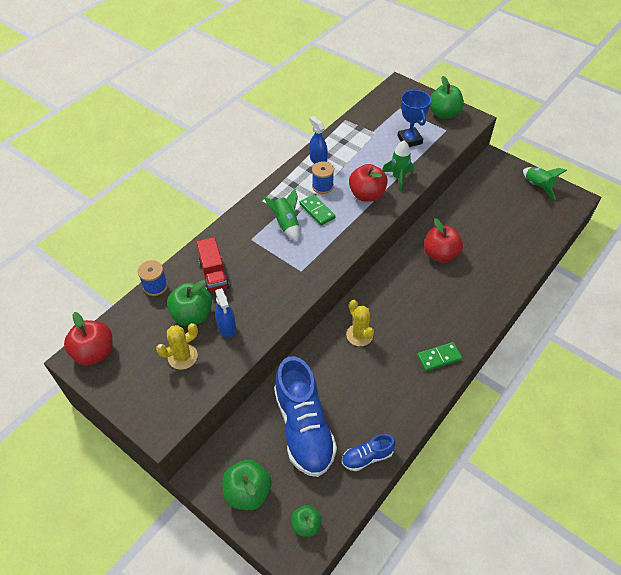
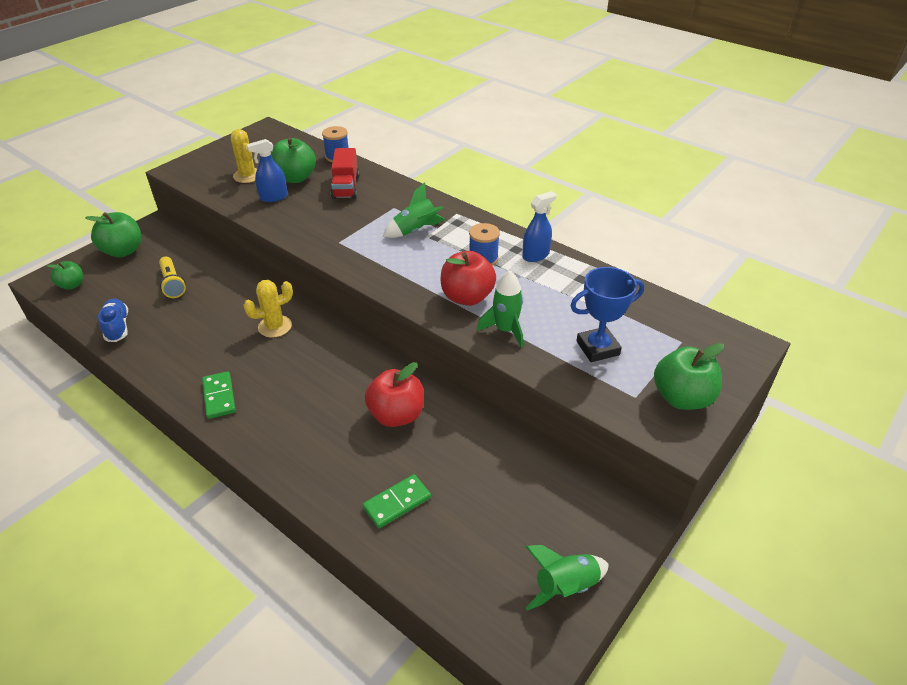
camera: 90 degrees right, 10 degrees down
red apple [64,312,113,366] -> none
red truck [196,237,230,293] -> red truck turned 75 degrees counterclockwise [331,148,359,199]
blue shoe [274,356,337,477] -> yellow flashlight [159,257,186,298]
green domino [300,194,335,226] -> green domino moved to [362,474,431,528]

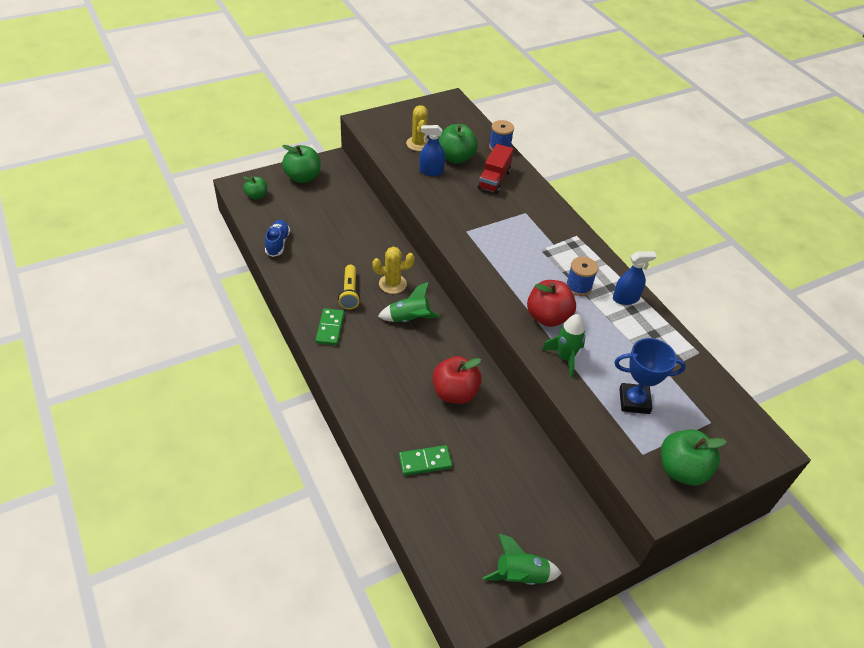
camera: 20 degrees right, 5 degrees up
yellow flashlight [159,257,186,298] -> yellow flashlight moved to [338,265,360,309]
green rocket [383,183,446,238] -> green rocket moved to [378,282,440,322]

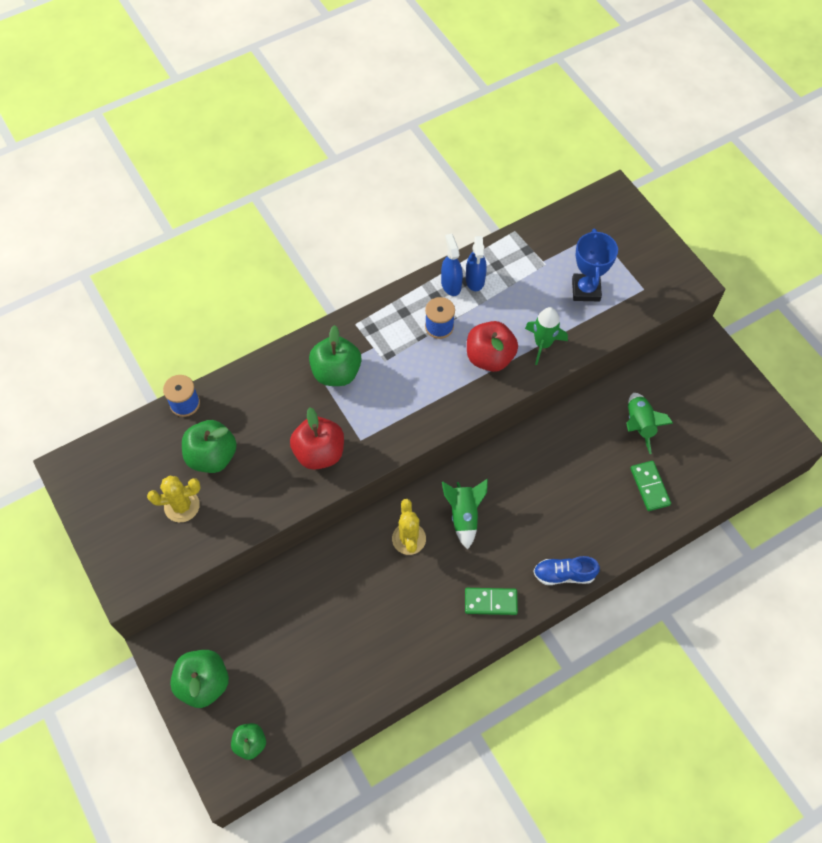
camera: 90 degrees left, 15 degrees up
blue shoe [265,220,290,257] -> blue shoe moved to [533,556,600,585]
yellow flashlight [338,265,360,309] -> none
blue spray bottle [419,125,445,176] -> blue spray bottle moved to [466,236,487,291]
red apple [433,356,482,404] -> red apple moved to [290,407,344,470]
red truck [478,144,514,194] -> none
green rocket [483,533,562,585] -> green rocket moved to [626,393,674,454]
green apple [661,429,727,486] -> green apple moved to [309,325,361,386]

